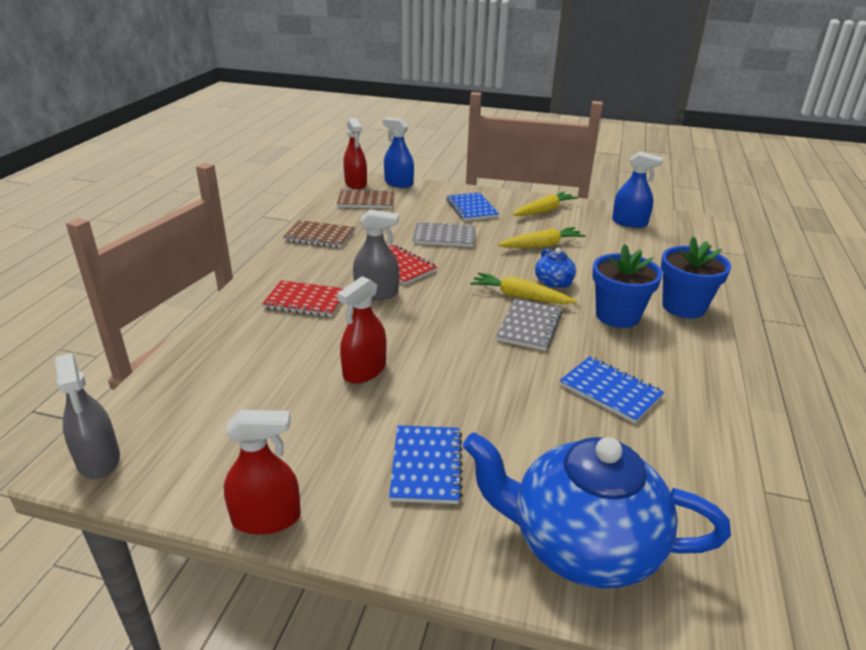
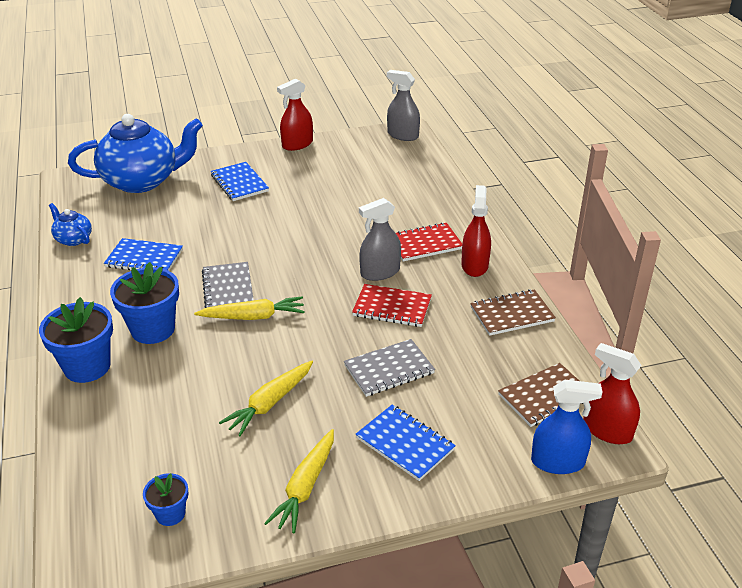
camera: 150 degrees right, 5 degrees up
red spray bottle [337,276,386,384] -> red spray bottle moved to [461,185,491,277]
blue teapot [535,248,576,288] -> blue teapot moved to [49,203,92,246]
blue spray bottle [612,151,663,228] -> blue flower pot [143,473,189,526]

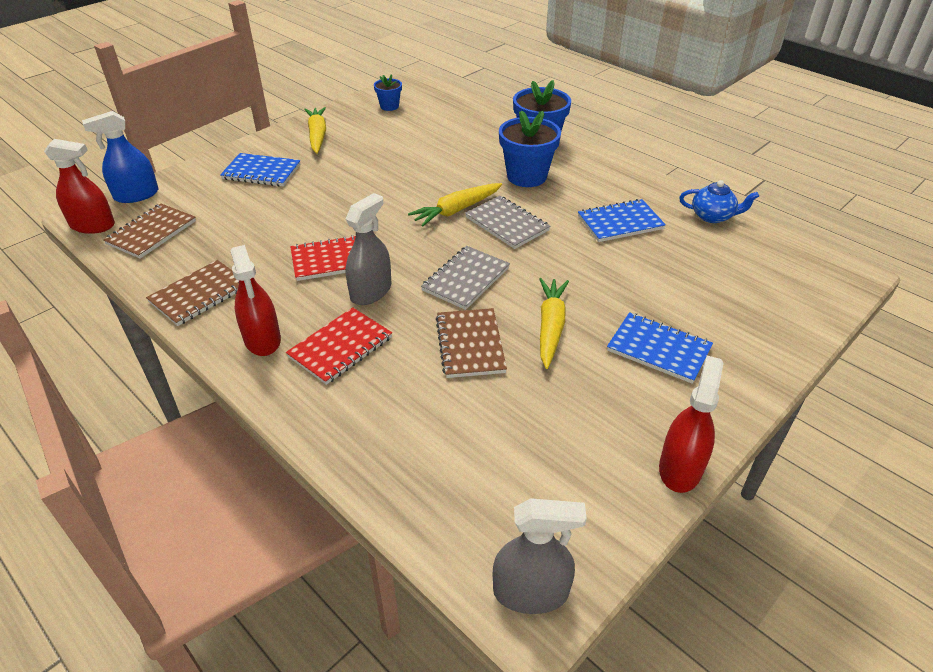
camera: 150 degrees right, 5 degrees up
blue teapot [68,114,203,193] -> none
yellow carrot [219,361,313,436] -> yellow carrot moved to [540,278,569,369]
grey notebook [344,339,435,397] -> grey notebook moved to [421,246,510,310]
none -> brown notebook [436,308,507,378]

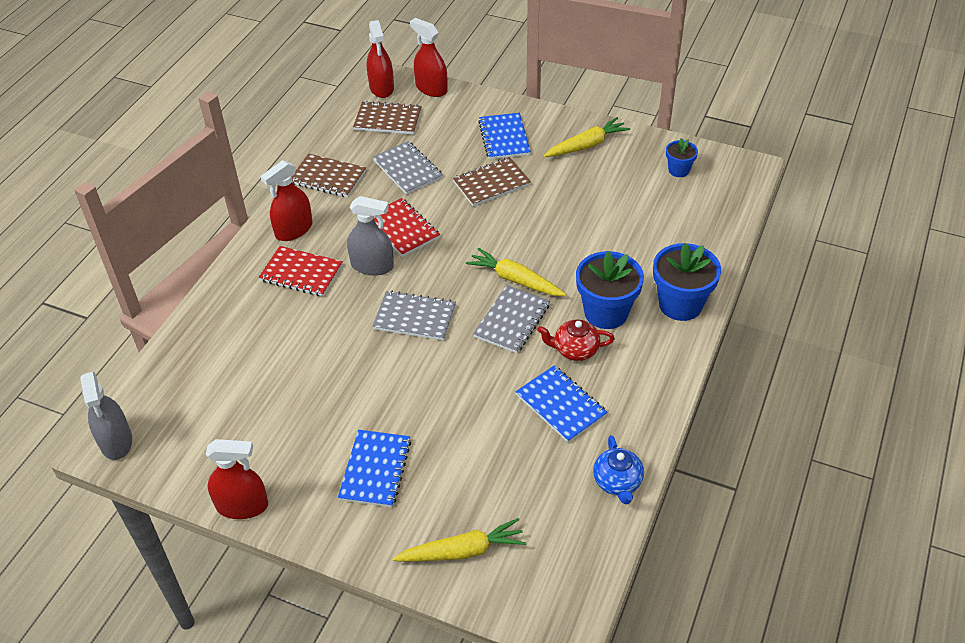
camera: 70 degrees right, 5 degrees up
blue spray bottle [82,111,158,203] -> red spray bottle [410,18,447,97]
brown notebook [436,308,507,378] -> brown notebook moved to [453,157,531,206]
yellow carrot [540,278,569,369] -> yellow carrot moved to [392,518,526,562]
none -> grey notebook [373,141,443,195]
none -> red teapot [537,320,615,361]

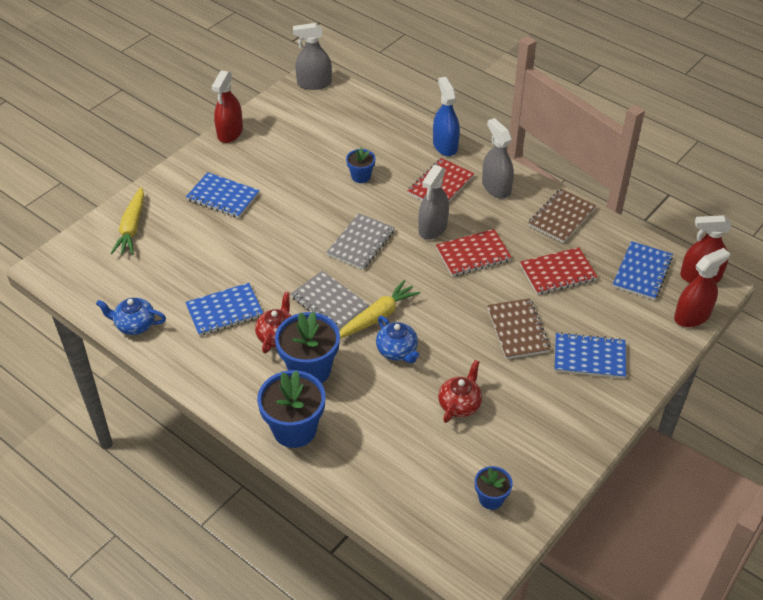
camera: 105 degrees right, 0 degrees up
red spray bottle [260,160,313,241] -> grey spray bottle [482,118,514,198]
brown notebook [353,101,422,134] -> blue notebook [613,241,673,300]
grey notebook [373,141,443,195] -> red notebook [520,247,598,295]
yellow carrot [544,117,630,157] -> none
none -> blue flower pot [346,148,375,183]
none -> blue teapot [376,316,419,363]
none -> blue spray bottle [433,77,460,156]
none -> red teapot [438,360,482,423]

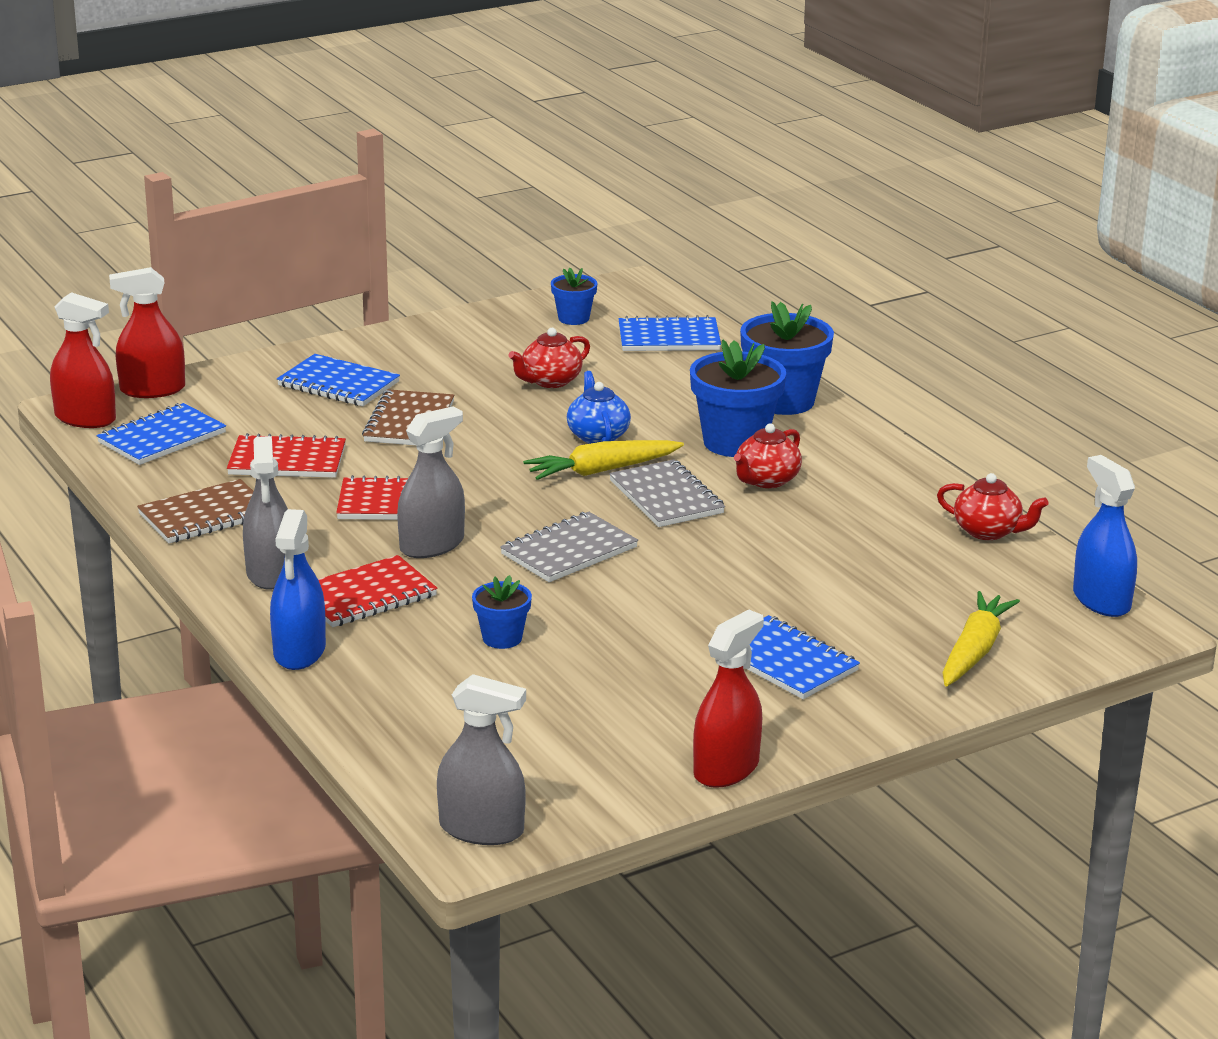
camera: 160 degrees left, 20 degrees down
blue teapot [96,298,166,335] -> red teapot [937,473,1048,540]
blue notebook [185,283,263,336] -> blue notebook moved to [619,315,721,351]
none -> blue spray bottle [1073,455,1137,617]

